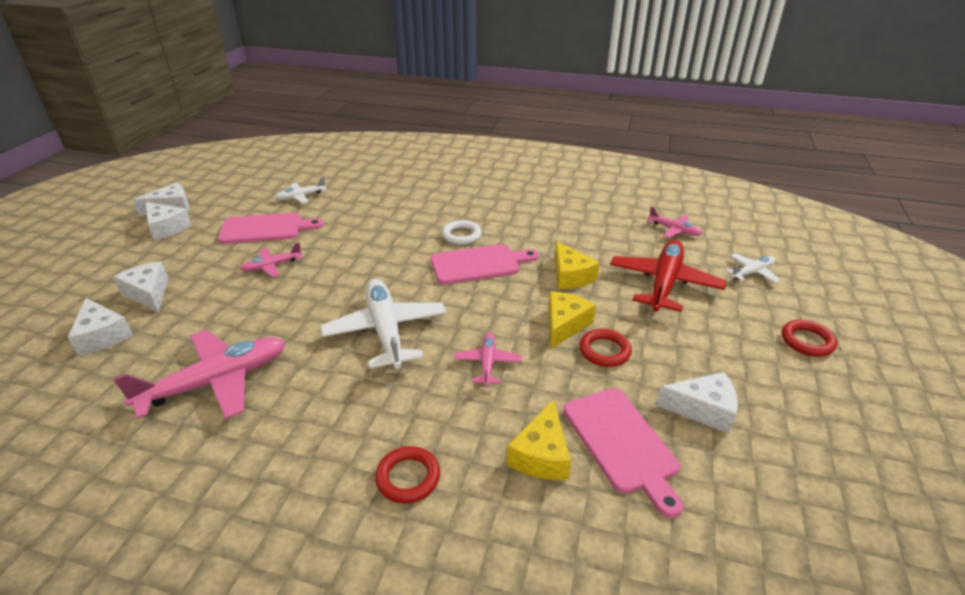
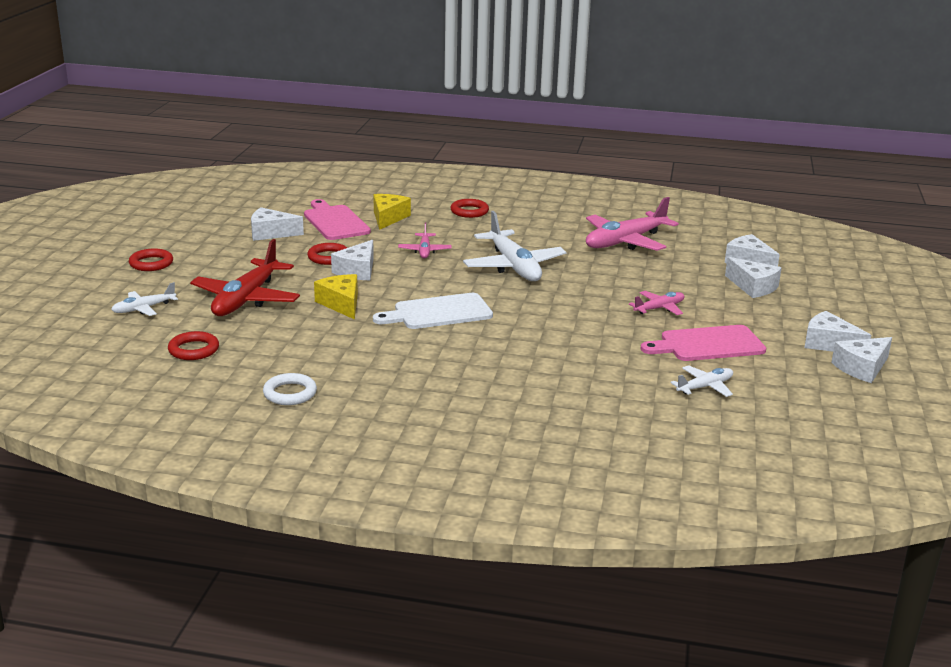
camera: 175 degrees right, 10 degrees down
pink cutting board [431,244,539,285] -> white cutting board [373,293,493,329]
white ring [442,220,482,245] -> white ring moved to [263,373,317,405]
yellow cheese [548,291,596,349] -> white cheese [331,240,374,280]
pink plane [647,207,702,238] -> red ring [168,331,219,360]

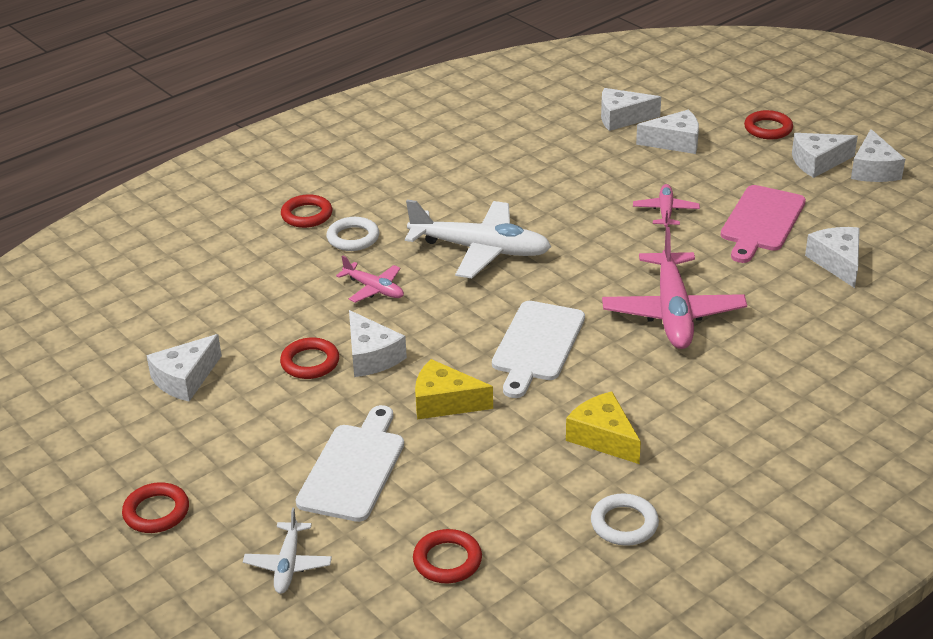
camera: 50 degrees left, 10 degrees up
red plane [190,239,300,316] -> white cutting board [296,405,404,522]
pink cutting board [304,199,371,240] -> none
yellow cheese [373,194,411,230] -> yellow cheese moved to [566,391,641,464]
pink plane [586,197,679,251] -> pink plane moved to [602,226,747,349]
white plane [671,365,733,397] -> white cheese [805,227,860,288]
none -> white ring [326,217,379,251]
none -> red ring [744,110,793,139]

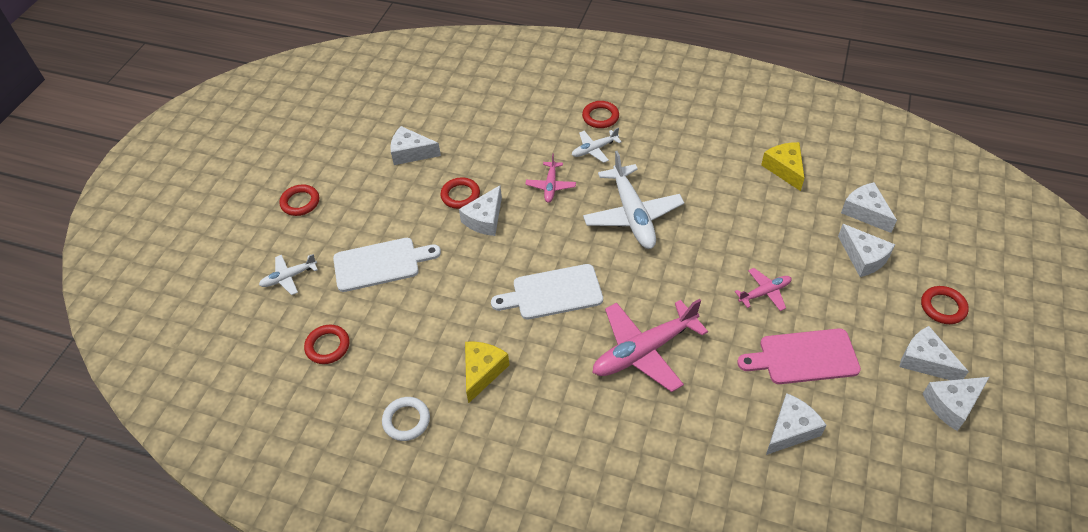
camera: 60 degrees right, 15 degrees up
white ring [326,217,379,251] -> white plane [572,127,622,163]
yellow cheese [415,359,493,420] -> yellow cheese moved to [761,142,804,191]

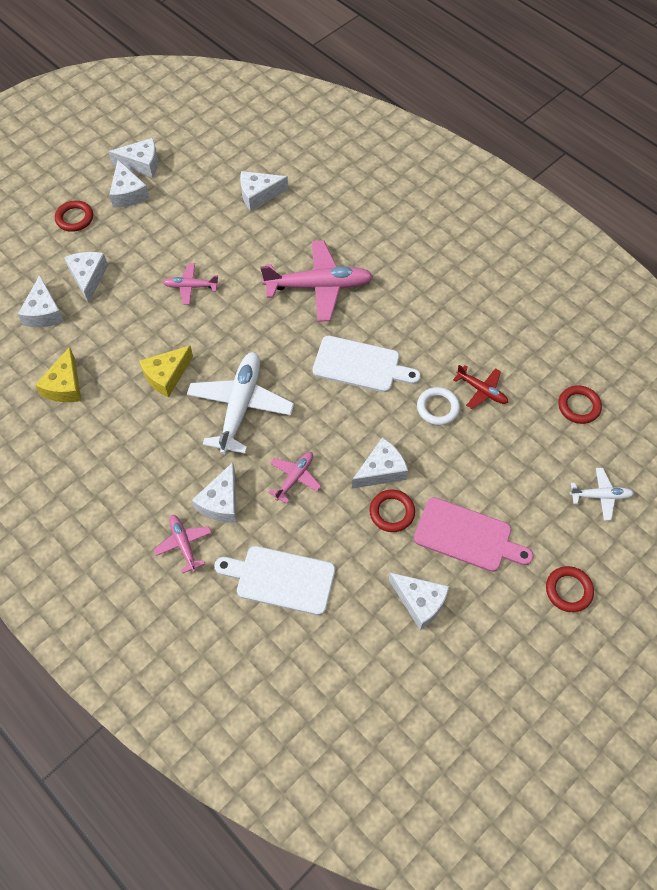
camera: 155 degrees left, 10 degrees up
white cutting board [333,238,441,292] -> white cutting board moved to [214,546,335,615]
white ring [382,397,430,441] -> white ring moved to [417,387,460,426]
yellow cheese [465,342,509,403] -> yellow cheese moved to [139,345,193,397]
white plane [572,127,622,163] -> white cheese [192,462,236,523]
red ring [582,101,619,128] -> pink plane [153,515,212,573]
pink cutting board [737,328,861,384] -> pink cutting board moved to [414,497,534,572]
none -> red plane [453,365,508,409]

